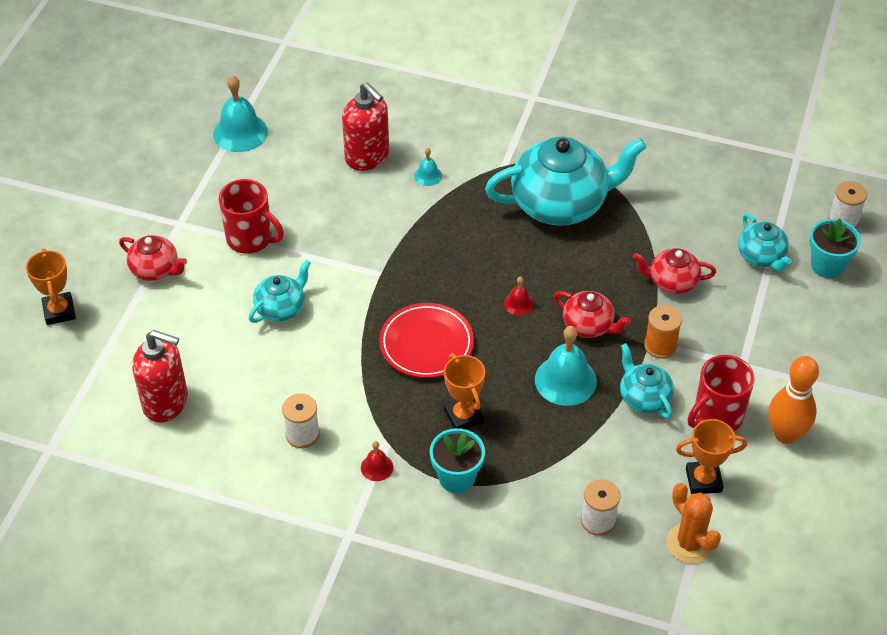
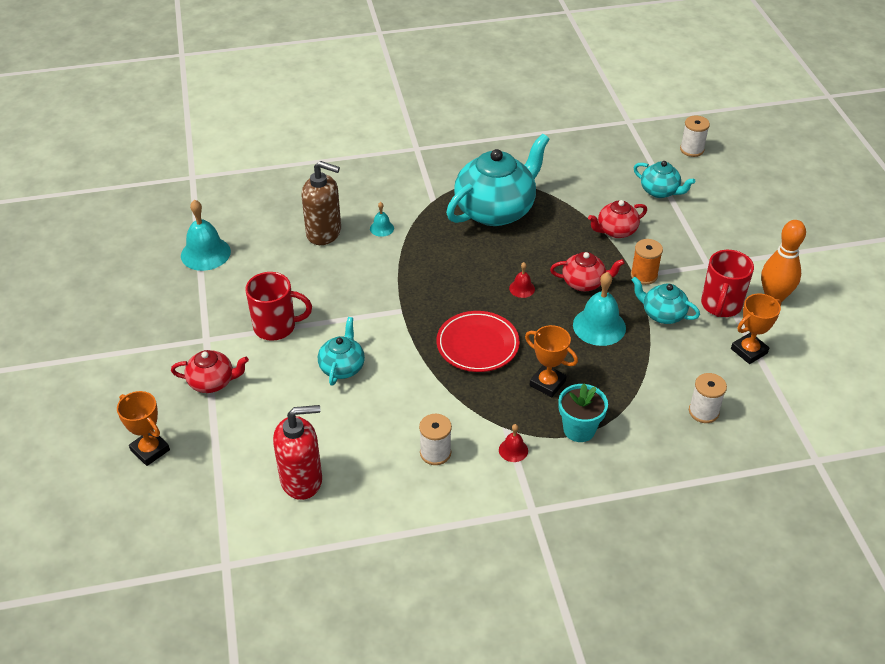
camera: 30 degrees left, 5 degrees down
red soap dispenser [342,82,389,171] -> brown soap dispenser [301,161,341,245]
orange cactus [667,483,721,564] -> none
turquoise flower pot [809,219,861,278] -> none

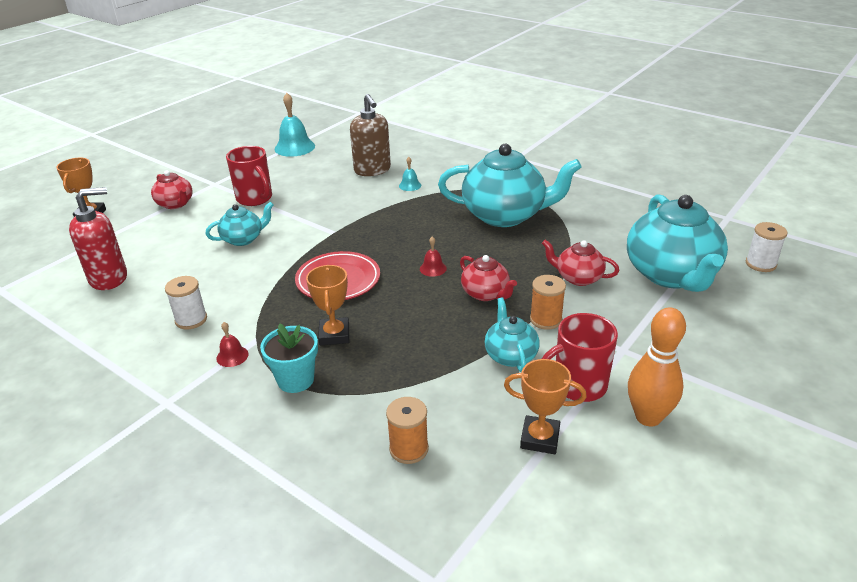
camera: 50 degrees right, 10 degrees down
red soap dispenser [273,405,322,500] -> red soap dispenser turned 60 degrees counterclockwise [69,187,127,290]
turquoise bell [573,272,626,346] -> none
turquoise teapot [634,161,695,198] -> turquoise teapot [627,195,728,292], size x2.00
white spool [689,373,727,423] -> orange spool [386,397,429,464]

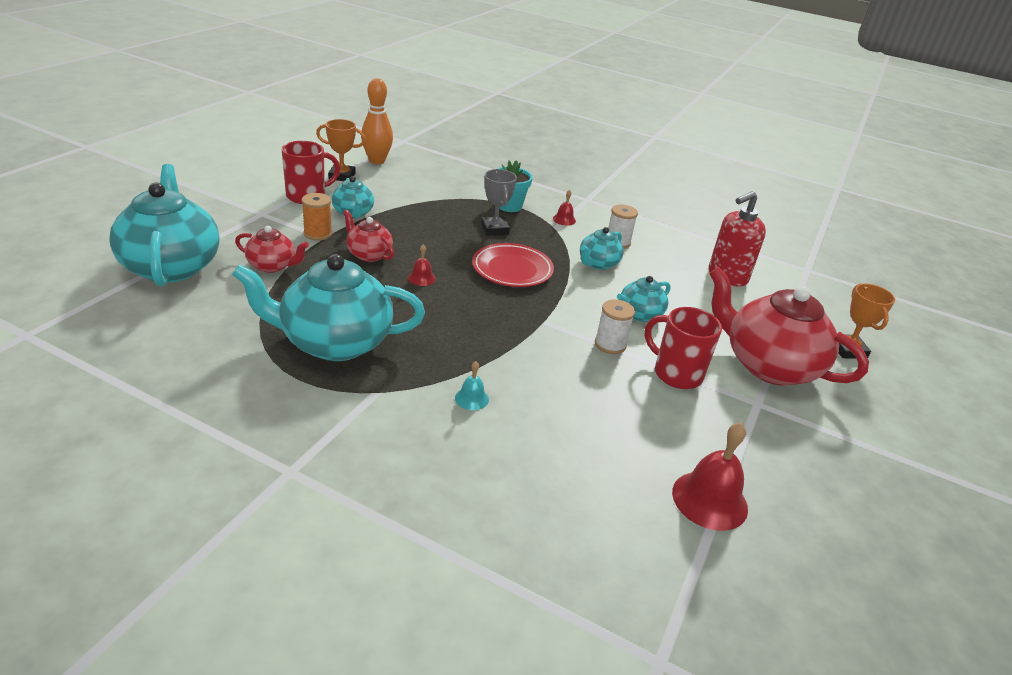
camera: 165 degrees right, 0 degrees up
red teapot [151,170,193,209] -> red teapot [709,267,869,385], size x2.00
turquoise bell [275,93,315,157] -> red bell [672,422,748,531]
orange trophy [306,265,349,345] -> grey trophy [481,169,517,235]
brown soap dispenser [350,94,391,176] -> none
orange spool [386,397,429,464] -> none
orange bowling pin [628,307,686,427] -> orange bowling pin moved to [361,78,393,164]
white spool [746,222,787,272] -> white spool moved to [595,299,635,354]
none -> turquoise teapot [580,227,624,270]

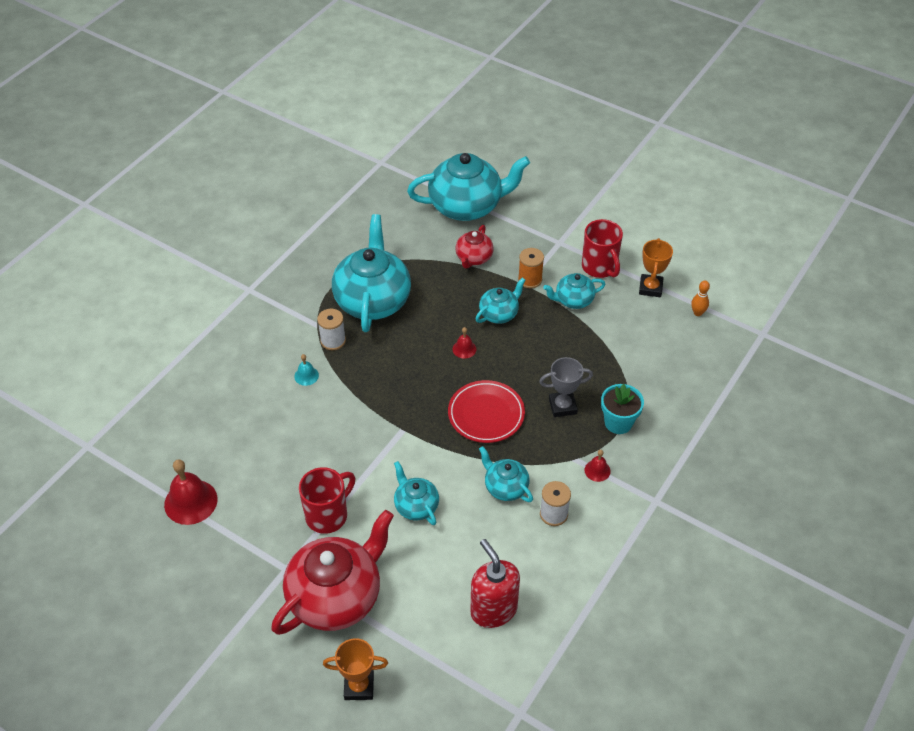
camera: 100 degrees right, 15 degrees up
red teapot [343,210,394,262] -> turquoise teapot [475,278,526,324]
orange bowling pin [361,78,393,164] -> orange bowling pin [691,281,710,316], size x0.51
white spool [595,299,635,354] -> white spool moved to [317,309,346,350]

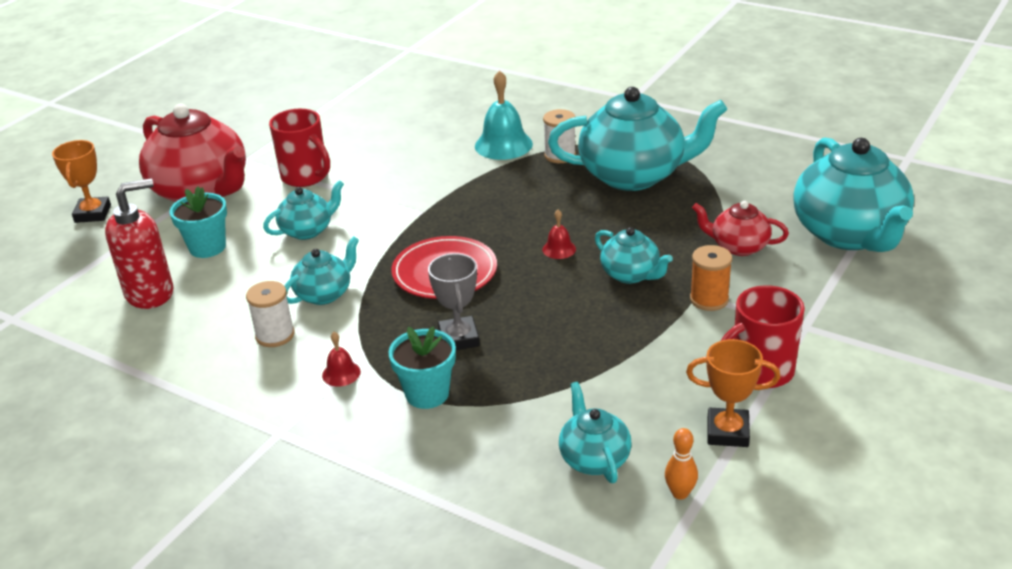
camera: 90 degrees right, 15 degrees down
red bell [164,459,218,525] -> none
turquoise bell [294,354,319,386] -> turquoise bell [475,70,533,160], size x1.99
turquoise teapot [543,273,606,309] -> turquoise teapot moved to [559,382,632,483]
none -> turquoise flower pot [170,187,227,258]

